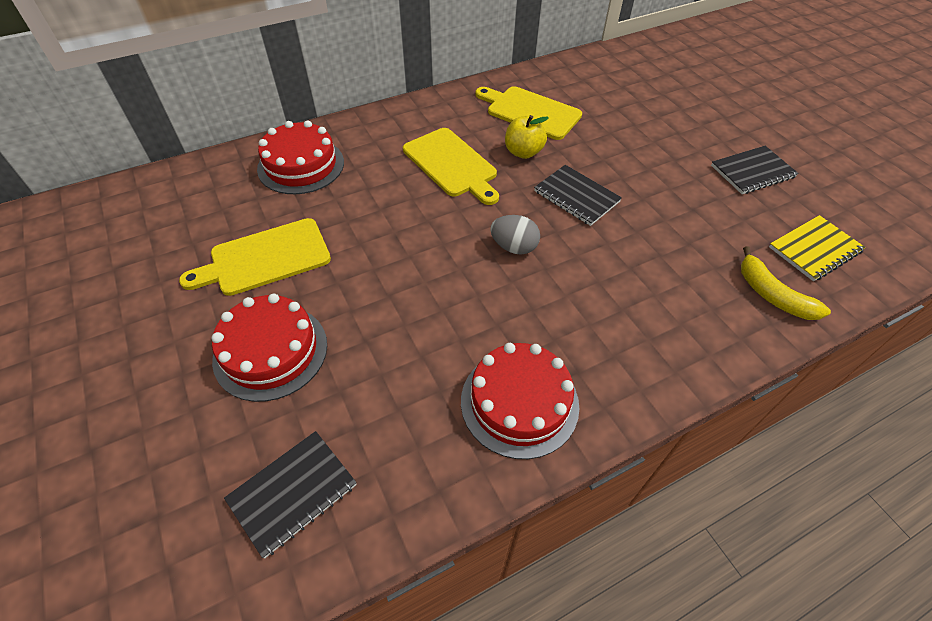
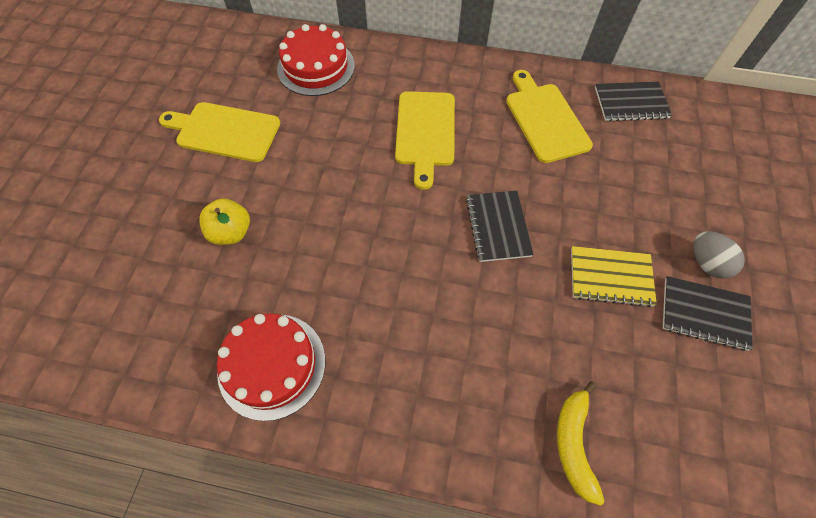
camera: 40 degrees right, 10 degrees up
red cake [211,294,327,402] -> none
black notebook [224,431,357,559] -> black notebook moved to [595,81,672,122]
grey egg [490,215,540,255] -> grey egg moved to [693,231,745,279]
yellow apple [505,115,549,159] -> yellow apple moved to [199,198,250,245]
yellow notebook [769,215,866,281] -> yellow notebook moved to [571,246,657,307]

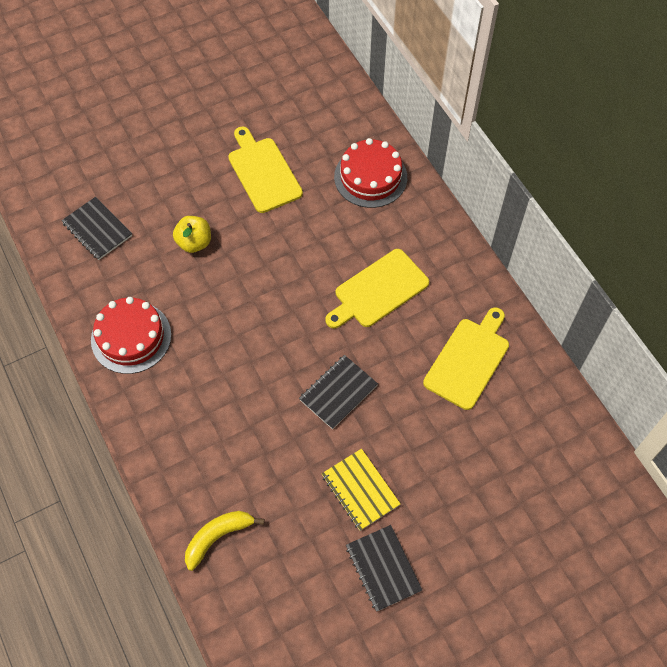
camera: 50 degrees right, 0 degrees up
black notebook [595,81,672,122] -> black notebook moved to [61,197,132,260]
grey egg [693,231,745,279] -> none

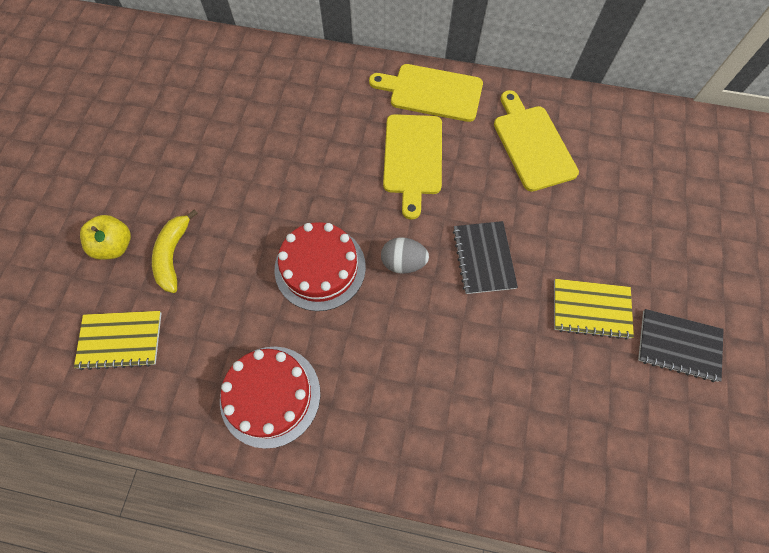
camera: 50 degrees left, 5 degrees up
black notebook [61,197,132,260] -> yellow notebook [74,311,162,370]
yellow apple [173,216,211,253] -> yellow apple moved to [80,215,131,260]
yellow banana [185,511,264,571] -> yellow banana moved to [152,209,198,293]
yellow cutting board [228,127,303,213] -> yellow cutting board moved to [369,64,483,122]
red cake [334,138,407,208] -> red cake moved to [275,222,366,311]
none -> grey egg [381,237,429,274]

